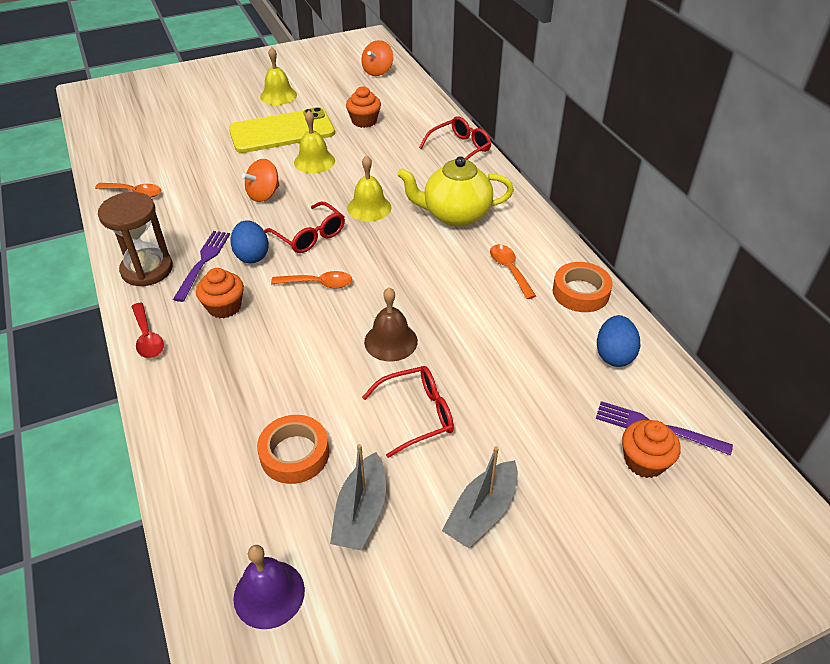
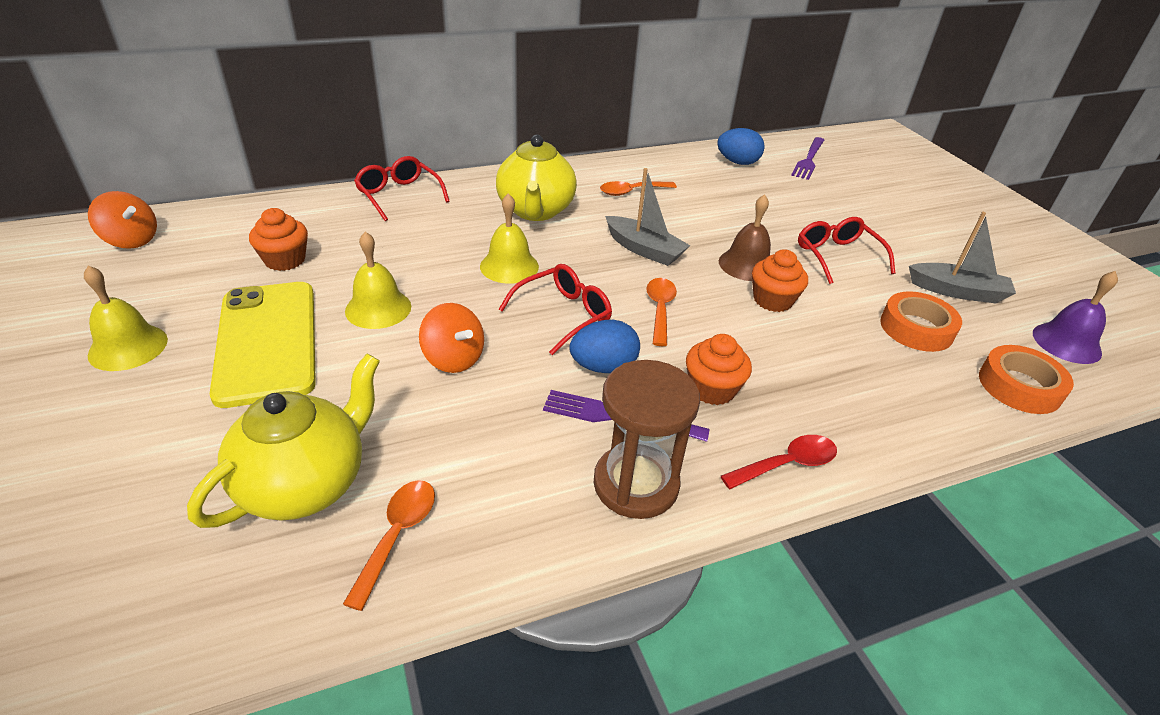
camera: 90 degrees left, 5 degrees down
grey boat [442,446,518,548] -> grey boat moved to [605,168,690,266]
orange tape [553,262,613,312] -> orange tape moved to [979,345,1074,414]
orange cupcake [622,420,681,478] -> orange cupcake moved to [752,249,808,312]
none -> yellow teapot [187,354,380,528]

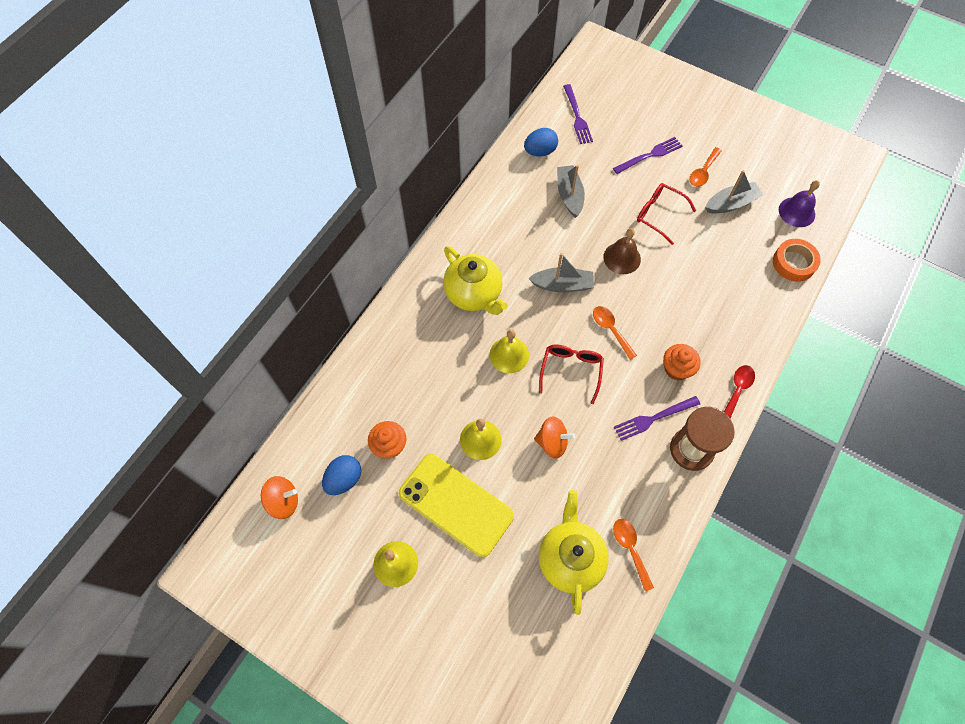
camera: 35 degrees left, 25 degrees up
red glasses [354,156,450,221] -> none
blue egg [569,320,640,373] -> blue egg moved to [322,455,361,495]
orange spoon [600,181,677,196] -> orange spoon moved to [689,147,722,187]
orange cupcake [752,249,808,312] -> none
orange tape [880,291,962,352] -> none
none -> grey boat [557,165,585,218]
none -> purple fork [613,137,682,174]

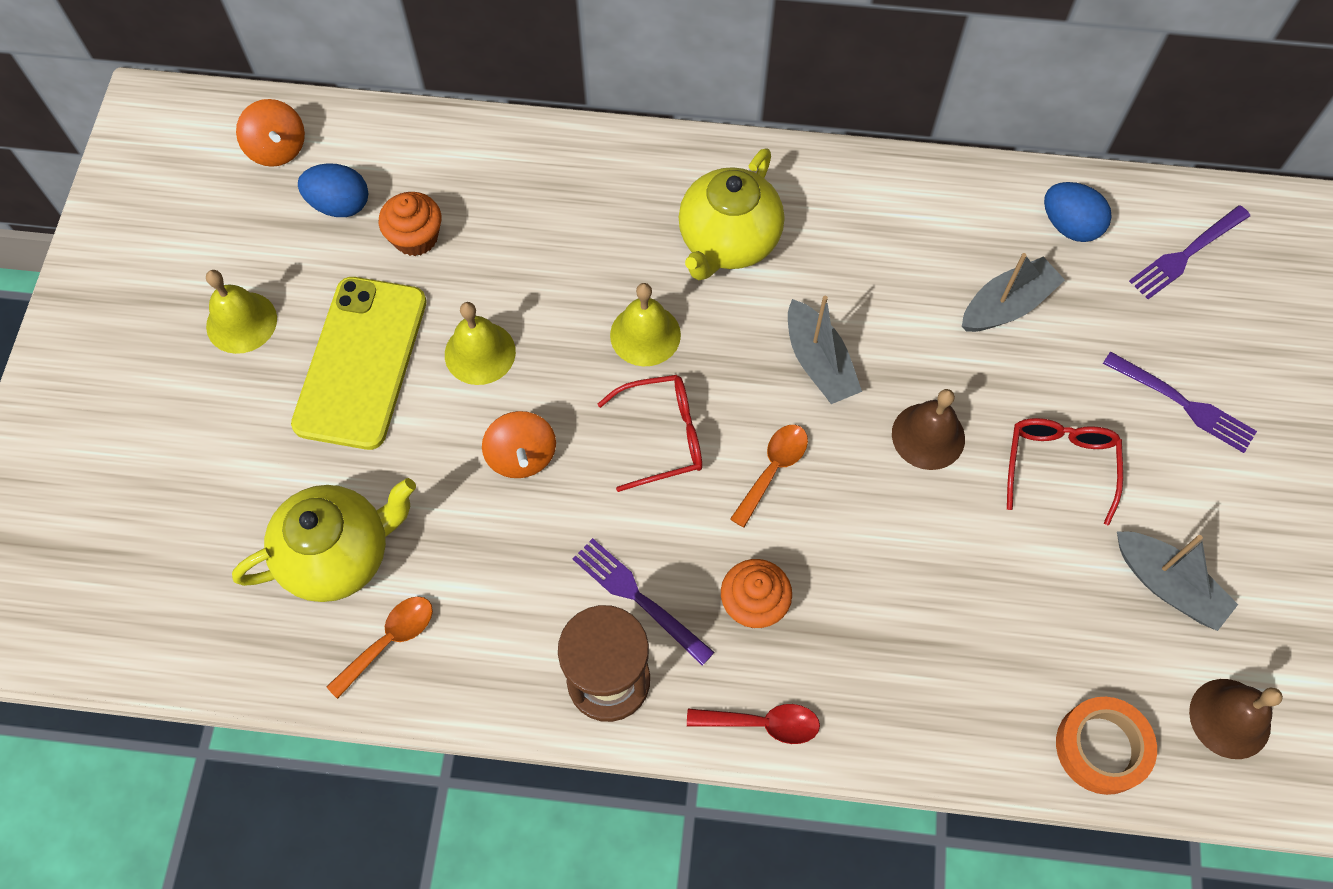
camera: 65 degrees right, 0 degrees up
orange spoon [689,147,722,187] -> none
purple bell [779,180,820,227] -> brown bell [1189,679,1283,759]

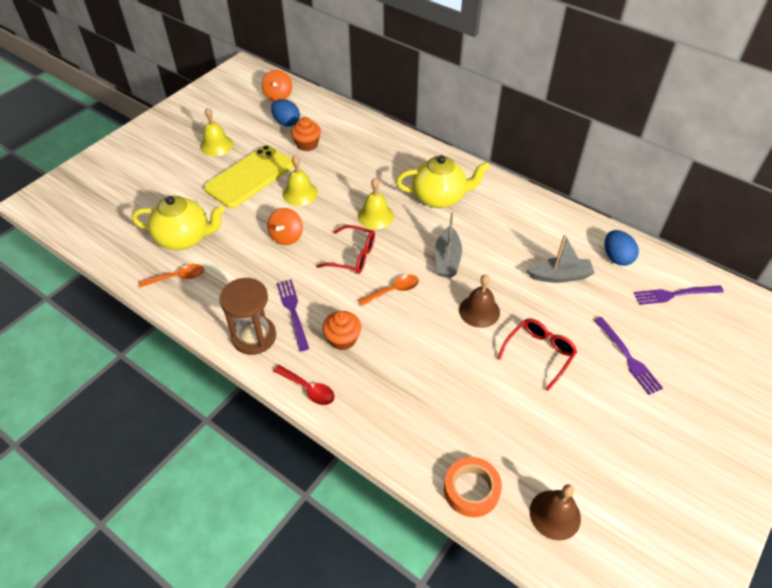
camera: 30 degrees right, 15 degrees down
yellow teapot [679,148,784,280] -> yellow teapot turned 150 degrees counterclockwise [396,155,490,208]
grey boat [1117,532,1238,631] -> none

